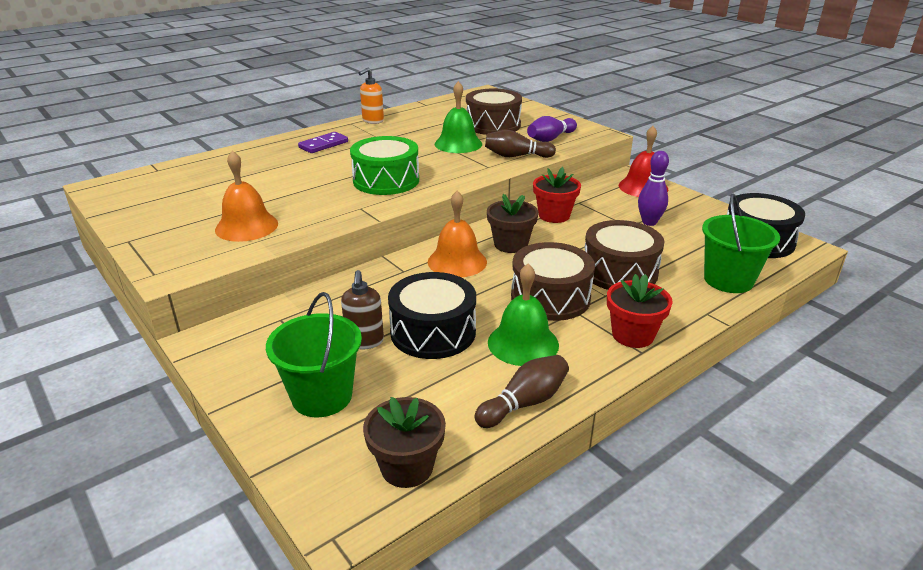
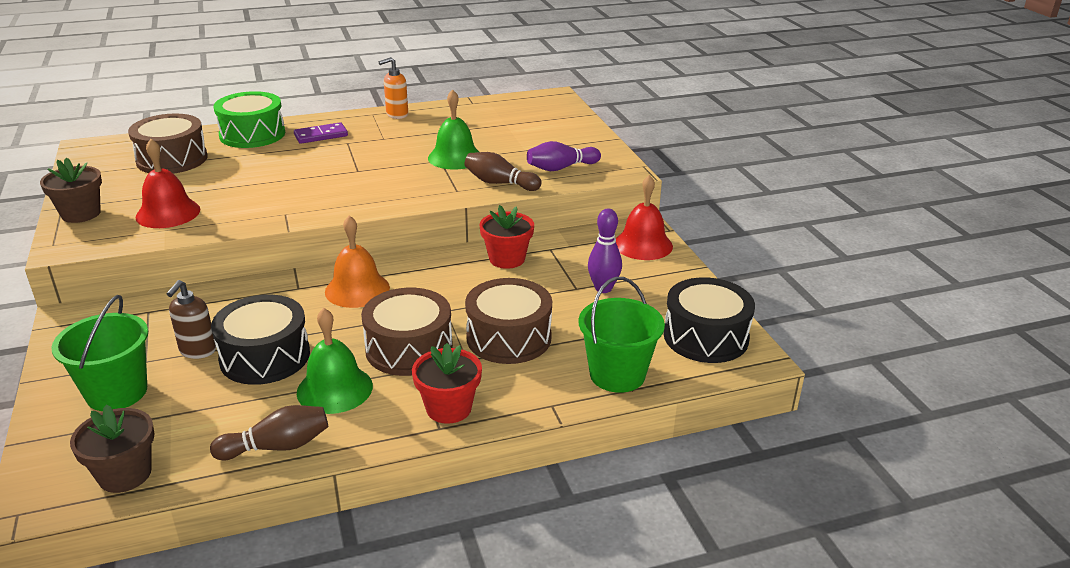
camera: 20 degrees right, 0 degrees up
orange bell [215,150,278,242] -> red bell [135,139,200,228]
green drum [350,136,419,195] -> green drum moved to [213,91,285,148]
brown drum [466,89,522,135] -> brown drum moved to [128,114,208,174]
brown flower pot [487,194,538,253] -> brown flower pot moved to [40,158,102,223]

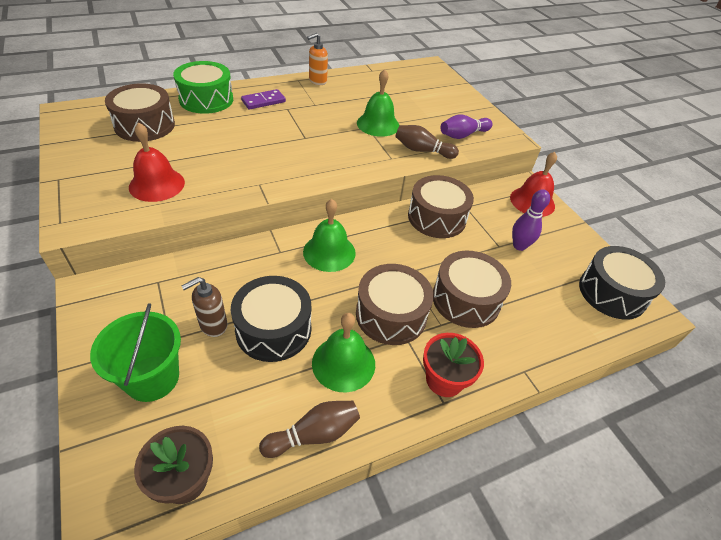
camera: 10 degrees left, 15 degrees up
brown flower pot [40,158,102,223] -> none
brown soap dispenser [166,280,216,359] -> brown soap dispenser turned 45 degrees clockwise [182,277,228,337]
orange bell [325,216,390,308] -> green bell [303,199,356,272]
red flower pot [480,205,534,269] -> brown drum [408,175,474,238]
green bucket [579,277,665,393] -> none

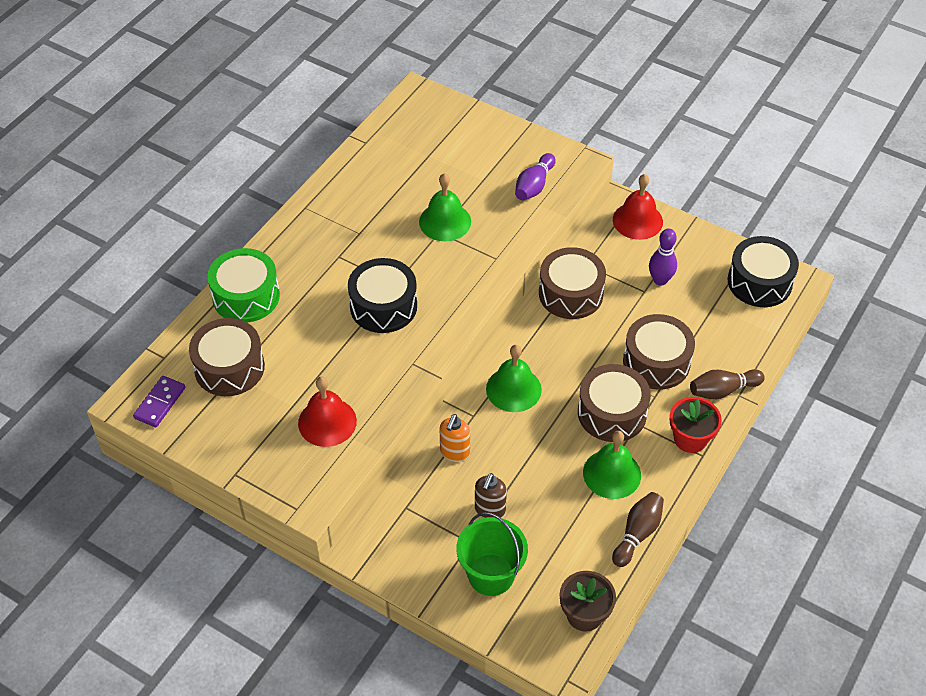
camera: 30 degrees left, 5 degrees up
black drum [231,276,311,362] -> black drum moved to [348,258,417,333]
purple domino [241,89,286,109] -> purple domino moved to [133,376,185,427]
orange soap dispenser [307,33,328,85] -> orange soap dispenser moved to [440,414,470,462]
brown bowling pin [395,125,459,159] -> brown bowling pin moved to [690,369,765,399]

